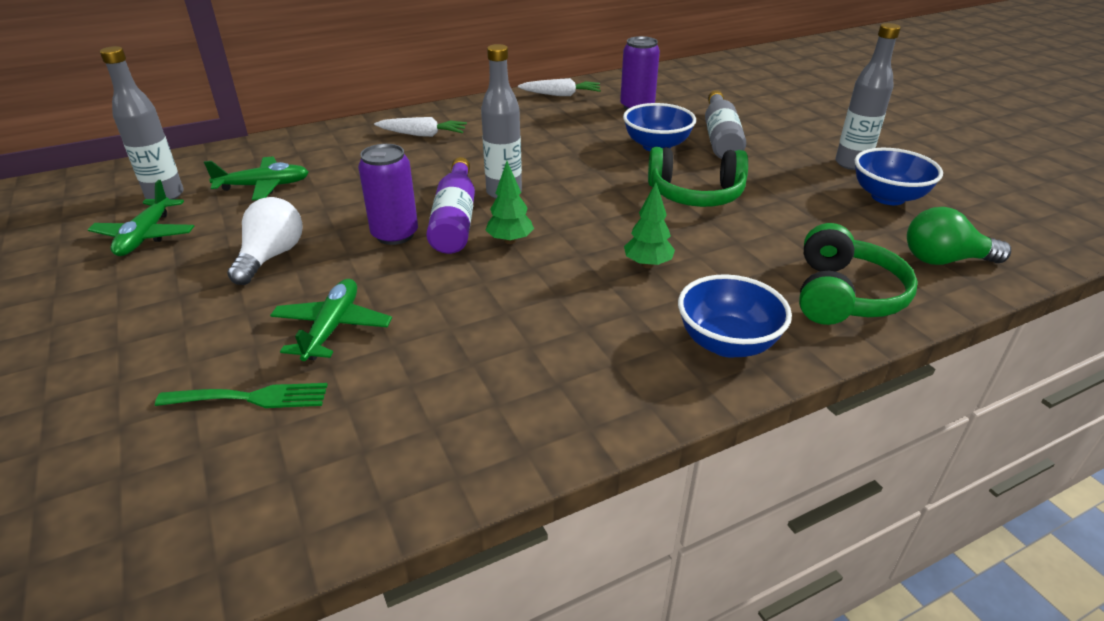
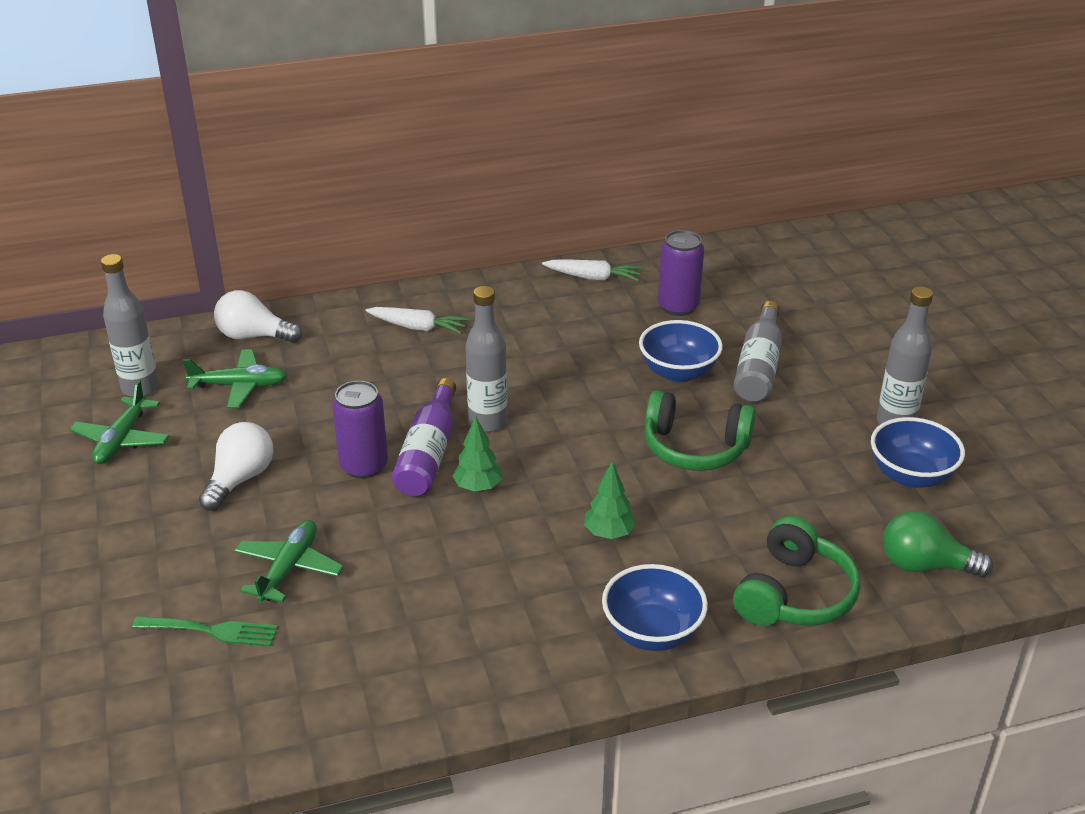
camera: 10 degrees right, 0 degrees up
none -> white light bulb [214,290,302,343]

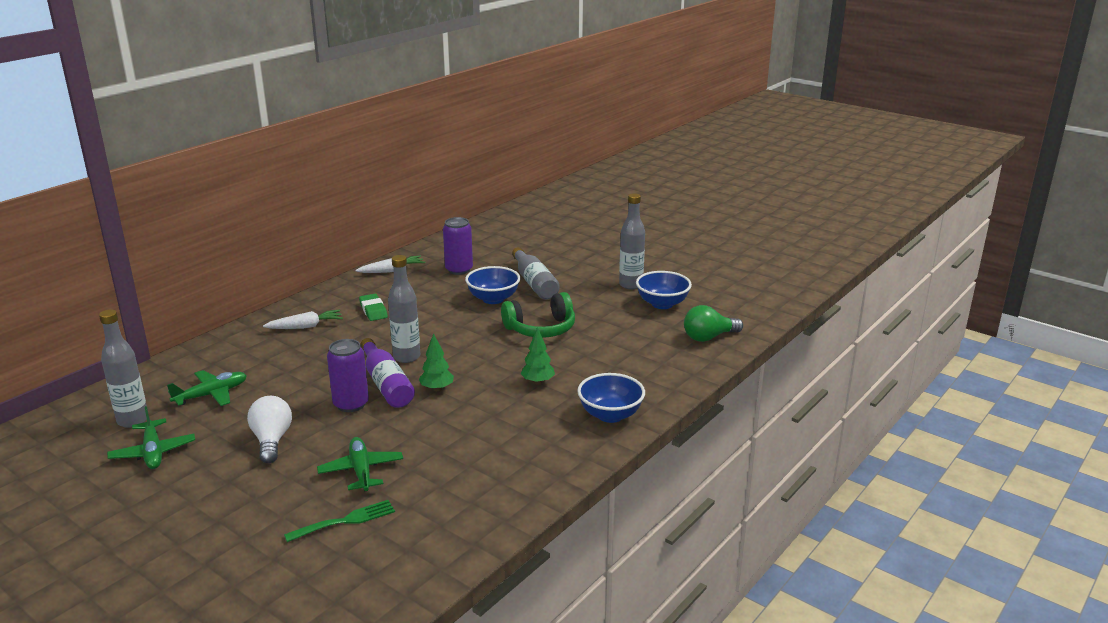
camera: 35 degrees left, 10 degrees down
white light bulb [214,290,302,343] -> none
green headphones [733,516,861,626] -> none
none -> green eraser [359,294,388,321]

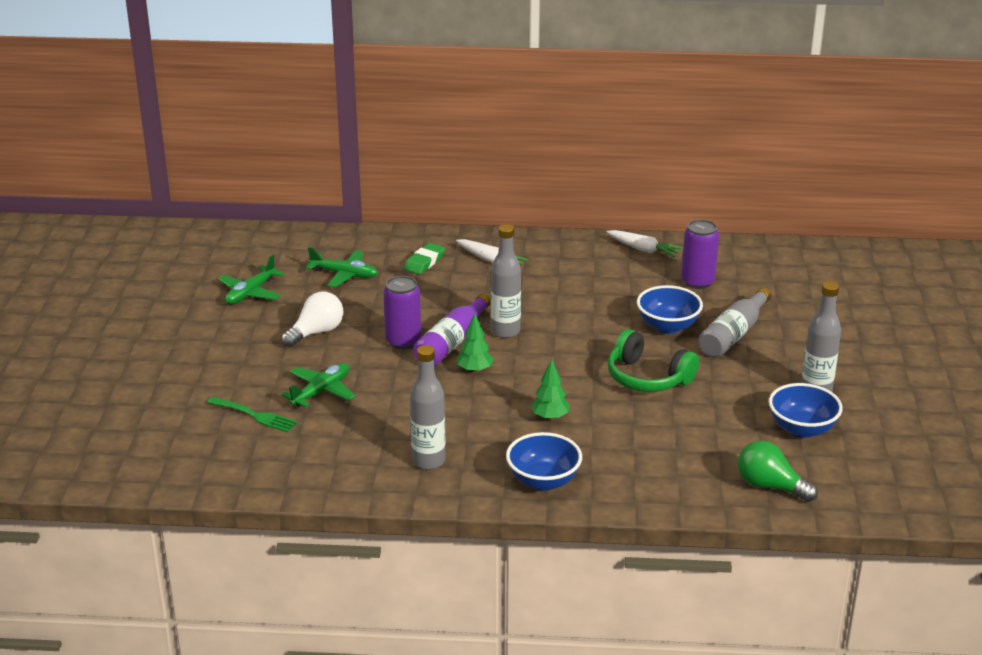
camera: 55 degrees right, 5 degrees up
grey bottle [99,309,147,428] -> grey bottle moved to [410,345,446,470]
green eraser [359,294,388,321] -> green eraser moved to [404,243,445,274]

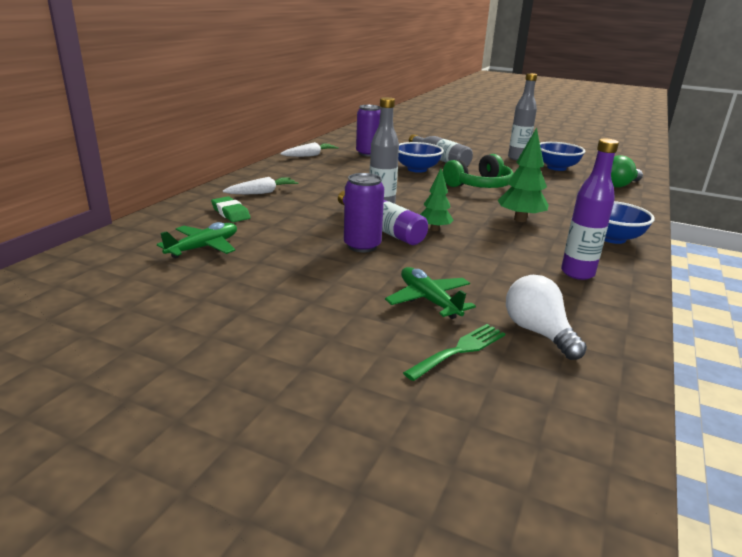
camera: 70 degrees left, 5 degrees down
green plane [218,255,284,304] -> none
white light bulb [281,292,343,347] -> white light bulb moved to [506,275,587,360]
grey bottle [410,345,446,470] -> purple bottle [561,139,619,280]
green tree [531,359,570,420] -> green tree [498,128,549,222], size x1.52

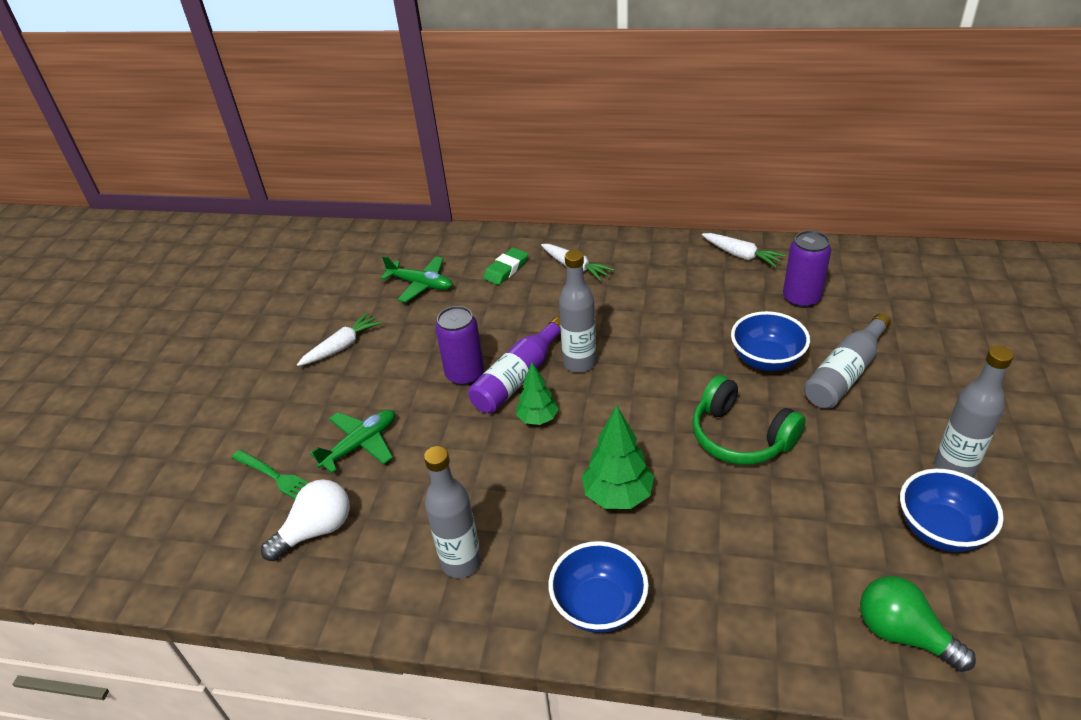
camera: 80 degrees right, 15 degrees up
purple bottle [561,139,619,280] -> grey bottle [424,446,481,578]
none -> white carrot [297,313,382,366]

